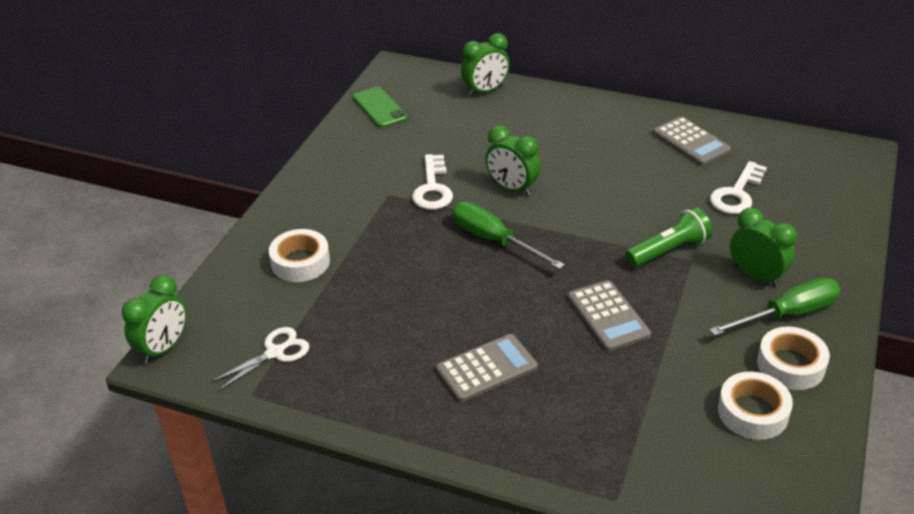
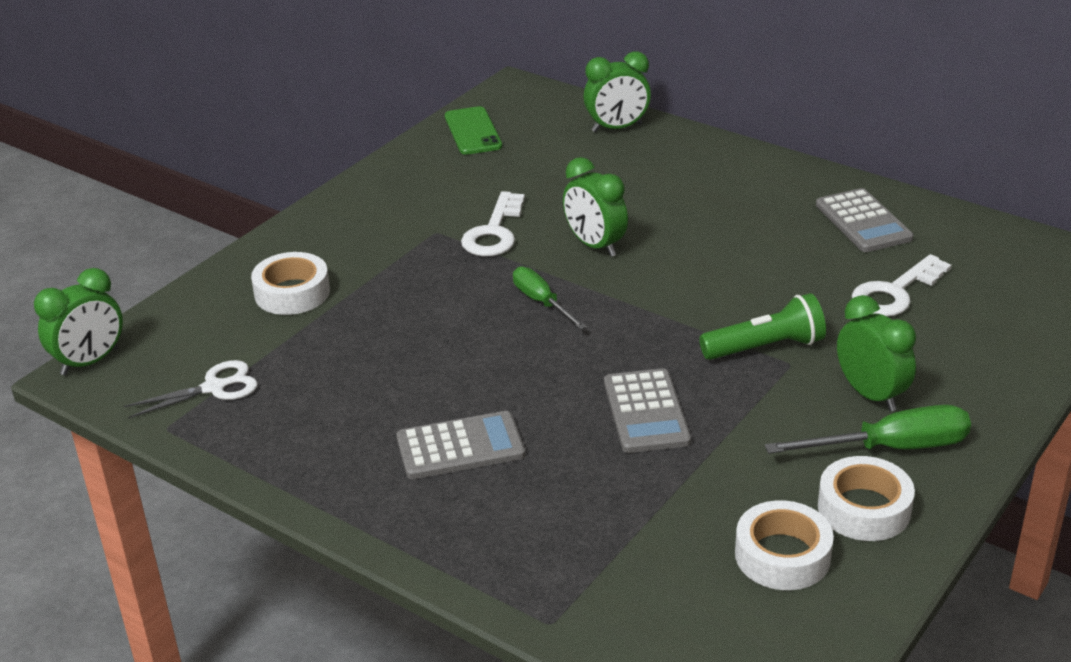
camera: 15 degrees right, 5 degrees down
green screwdriver [452,202,565,270] -> green screwdriver [513,267,587,329], size x0.65

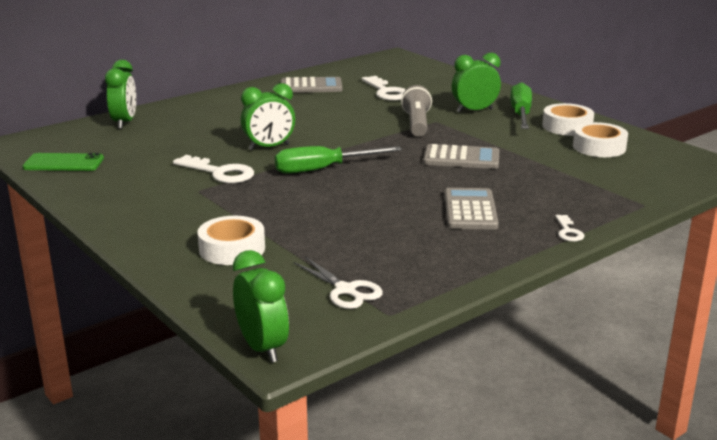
camera: 75 degrees left, 10 degrees down
white scissors [124,360,258,419] -> white scissors turned 150 degrees clockwise [294,257,383,309]
green screwdriver [513,267,587,329] -> green screwdriver [275,146,402,174], size x1.53
green flashlight [699,293,826,360] -> grey flashlight [401,85,432,137]
none -> white key [555,215,584,242]

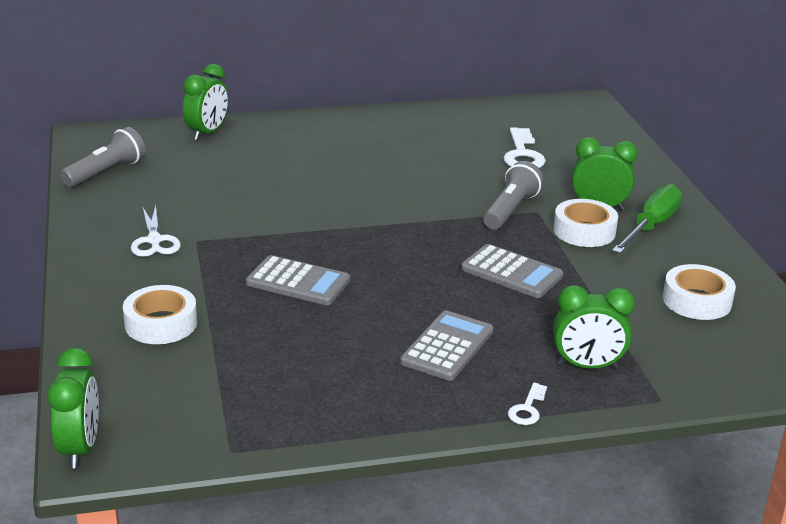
camera: 25 degrees right, 5 degrees up
green phone [23,153,104,171] -> grey flashlight [60,127,146,187]
white key [173,155,254,183] -> none
green clock [241,83,295,150] -> green clock moved to [553,285,635,369]
green screwdriver [275,146,402,174] -> none
grey calculator [281,77,342,93] -> grey calculator moved to [246,255,350,305]
white scissors [294,257,383,309] -> white scissors moved to [131,205,181,257]
white tape [542,103,594,136] -> white tape moved to [553,199,618,247]

